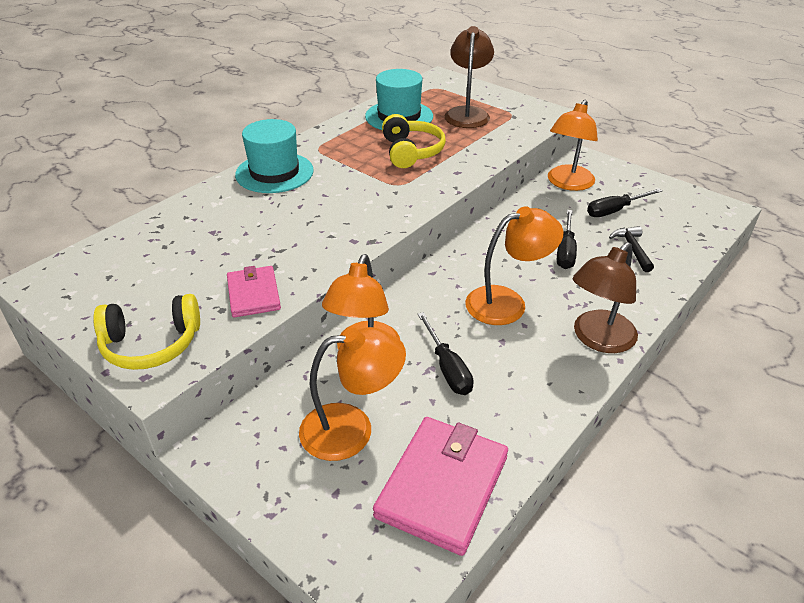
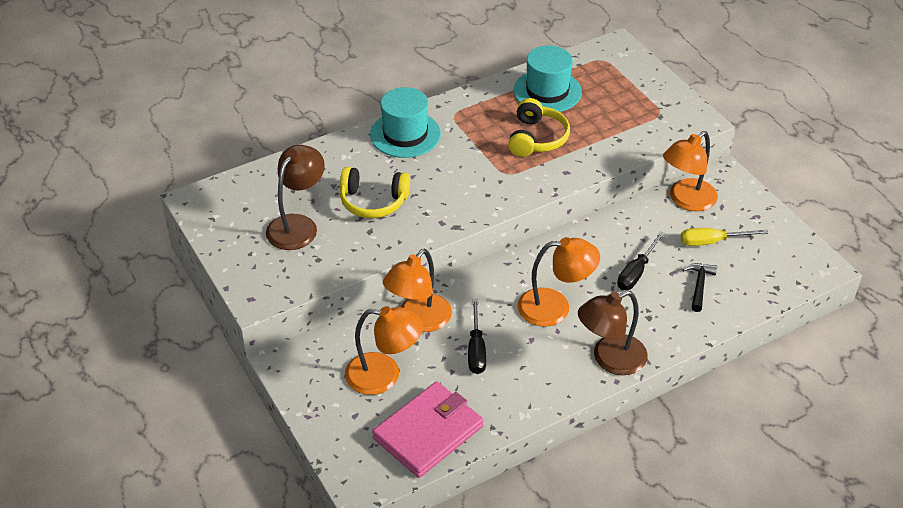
camera: 20 degrees right, 5 degrees up
yellow headphones [93,294,200,370] -> yellow headphones moved to [340,167,410,218]
pink wallet [227,266,281,318] -> none
brown lamp [445,26,494,128] -> brown lamp moved to [266,145,325,250]
black screwdriver [587,188,662,217] -> yellow screwdriver [680,228,768,246]

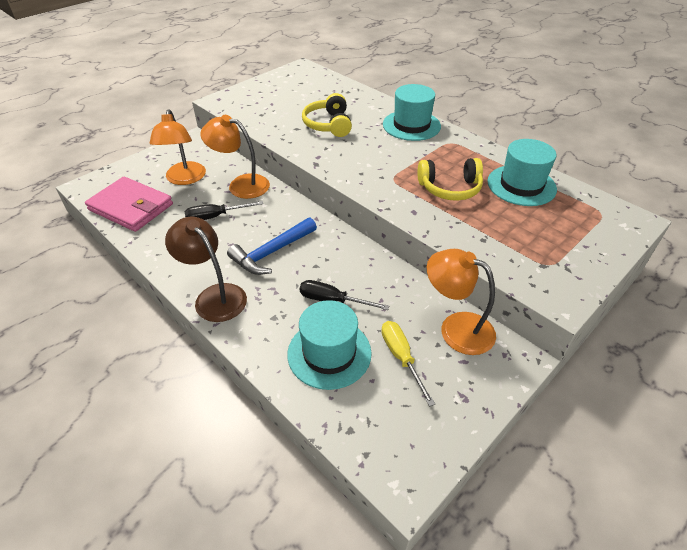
camera: 75 degrees right, 0 degrees up
brown lamp [266,145,325,250] -> none
orange lamp [517,237,600,327] -> blue hammer [227,217,317,275]
black hammer [683,263,717,312] -> turquoise hat [287,300,372,390]

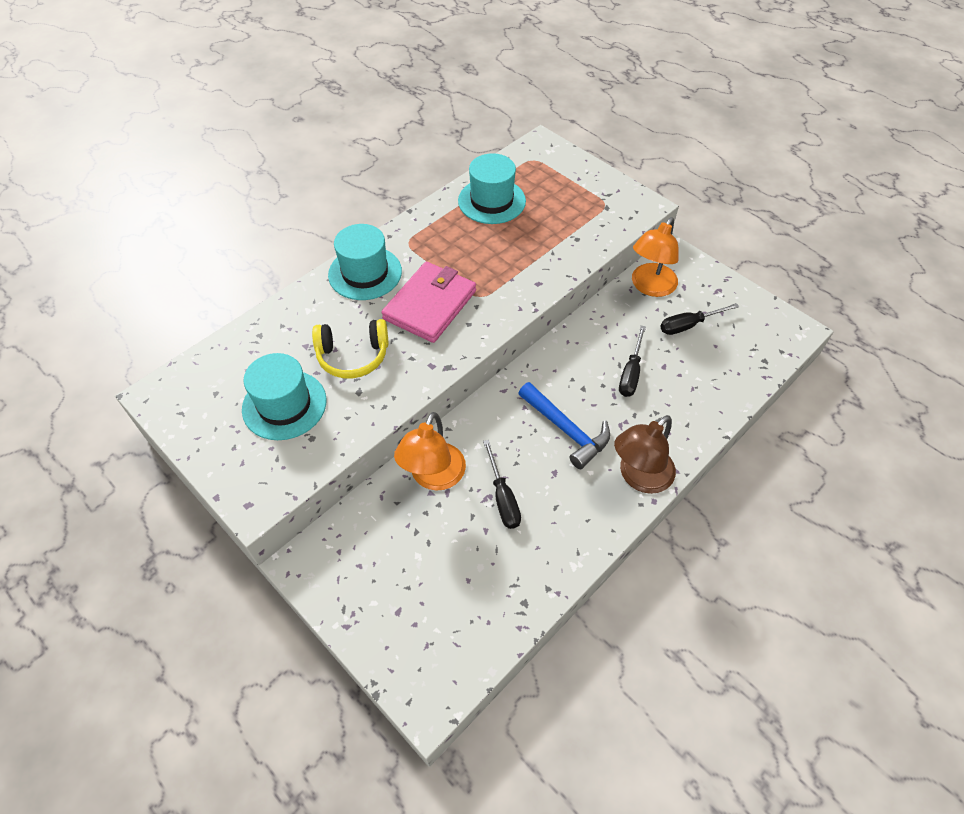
camera: 90 degrees left, 10 degrees up
pink wallet [85,177,173,232] -> pink wallet moved to [381,262,476,343]
orange lamp [150,109,206,185] -> none
turquoise hat [287,300,372,390] -> turquoise hat moved to [242,353,327,440]
yellow screwdriver [381,321,435,407] -> black screwdriver [660,303,739,335]
yellow headphones [418,158,483,201] -> none

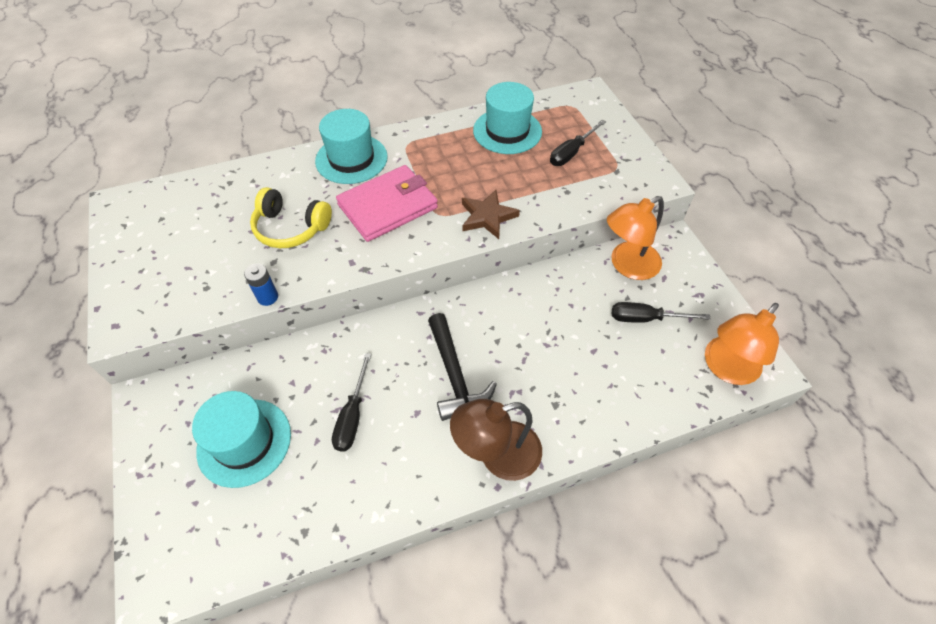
camera: 25 degrees right, 0 degrees up
turquoise hat [242,353,327,440] -> turquoise hat moved to [192,391,291,488]
orange lamp [394,412,466,490] -> orange lamp moved to [705,303,779,385]
blue hammer [518,382,610,469] -> black hammer [428,313,497,421]
black screwdriver [619,326,646,397] -> black screwdriver moved to [550,120,606,166]
none -> blue battery [244,263,278,306]
none -> brown star [462,190,520,239]

